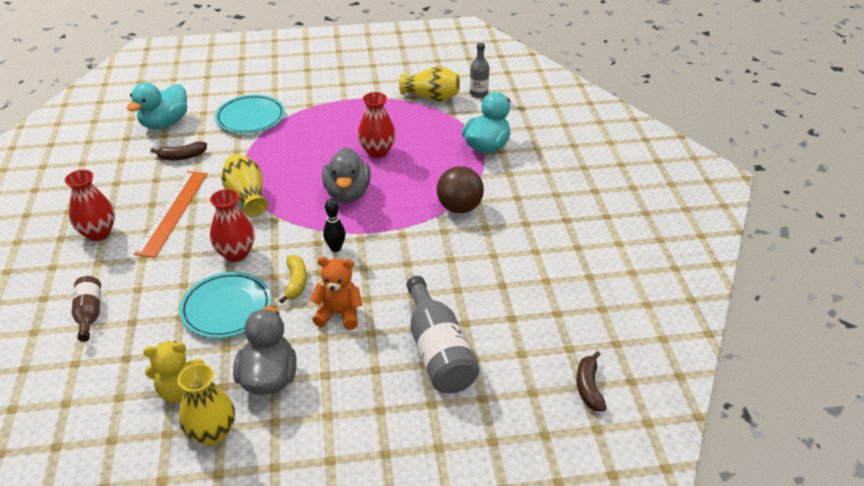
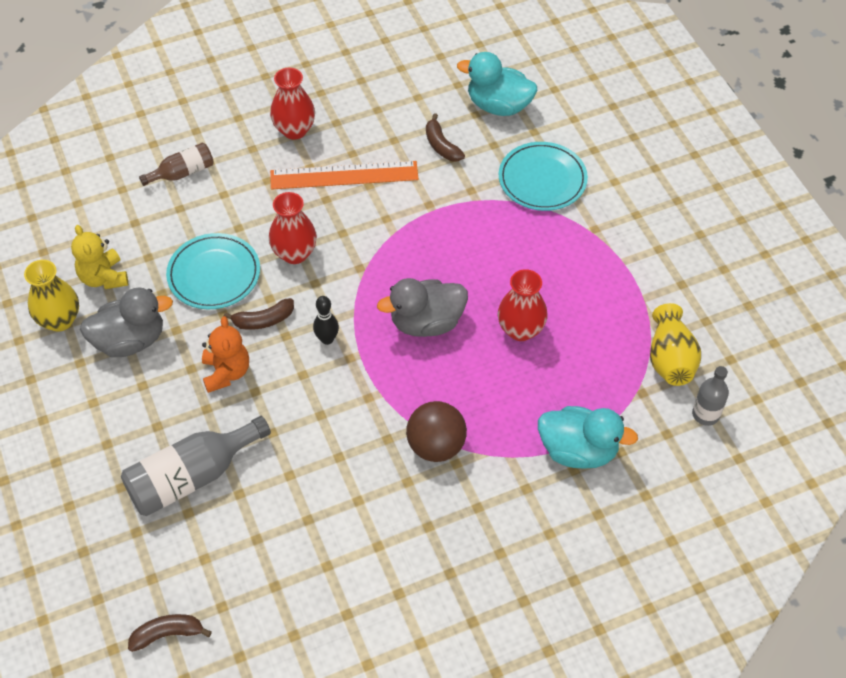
camera: 75 degrees right, 15 degrees up
yellow vase [221,154,268,217] -> none
yellow banana [279,255,307,303] -> brown banana [224,298,294,330]

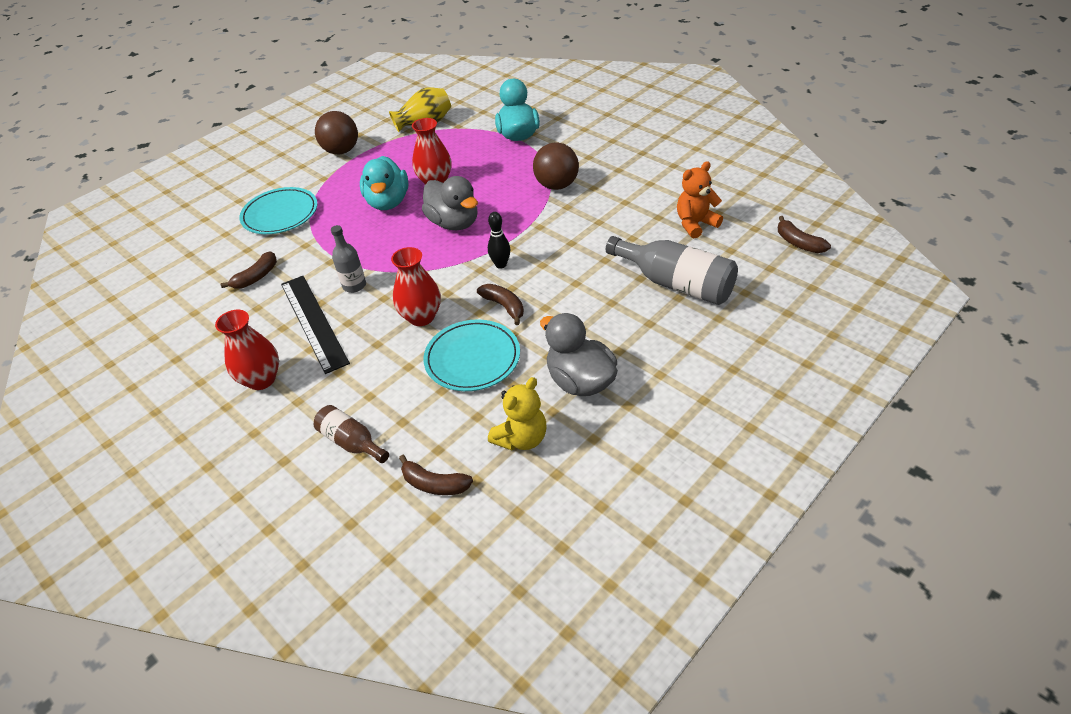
camera: 110 degrees left, 10 degrees down
yellow vase [24,260,79,332] -> none
orange teddy bear [202,316,249,393] -> orange teddy bear moved to [677,161,723,238]
orange ruler [270,161,418,190] -> black ruler [281,276,350,374]
turquoise duck [457,52,537,116] -> turquoise duck moved to [360,156,409,210]
grey bottle [692,366,729,426] -> grey bottle moved to [331,225,366,293]
none -> brown ball [315,111,358,154]
none -> brown banana [399,455,473,495]

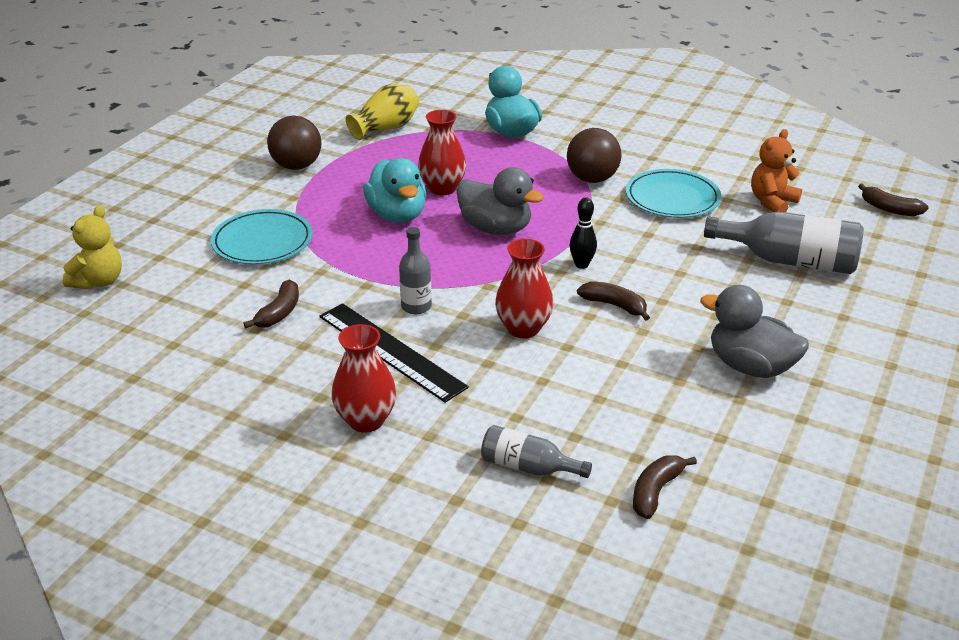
camera: 20 degrees left, 10 degrees down
brown bottle [314,405,389,463] -> grey bottle [481,425,592,478]
brown banana [399,455,473,495] -> brown banana turned 120 degrees clockwise [633,455,697,519]
turquoise plate [423,319,520,391] -> turquoise plate moved to [626,169,721,218]
yellow teddy bear [488,377,547,450] -> yellow teddy bear moved to [63,205,122,290]

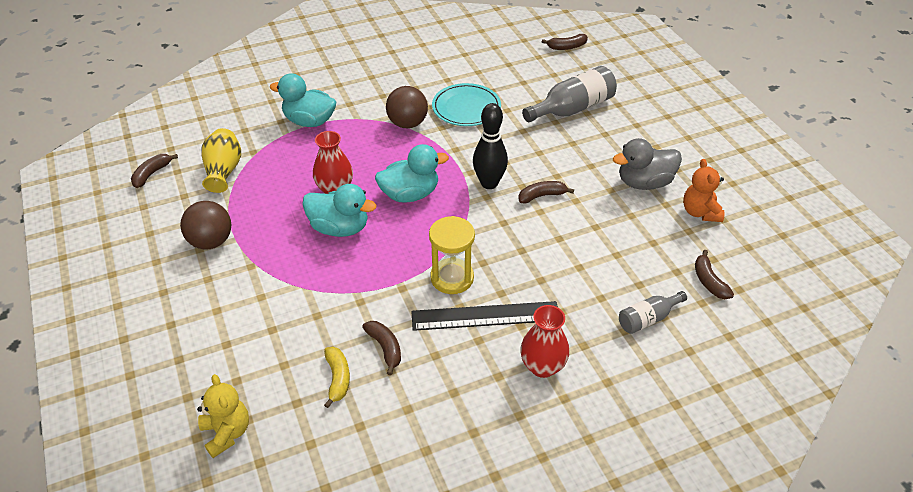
camera: 50 degrees left, 10 degrees up
turquoise plate [211,209,313,265] -> none
grey bottle [399,227,432,314] -> yellow hourglass [429,216,475,294]
grey duck [456,167,544,235] -> turquoise duck [375,144,449,203]
red vase [495,239,554,338] -> none
black bowling pin [570,197,597,269] -> black bowling pin [473,103,508,189], size x1.72
orange teddy bear [751,129,802,212] -> orange teddy bear moved to [683,159,725,222]
none -> brown banana [131,154,178,188]
none -> yellow banana [324,347,350,408]

